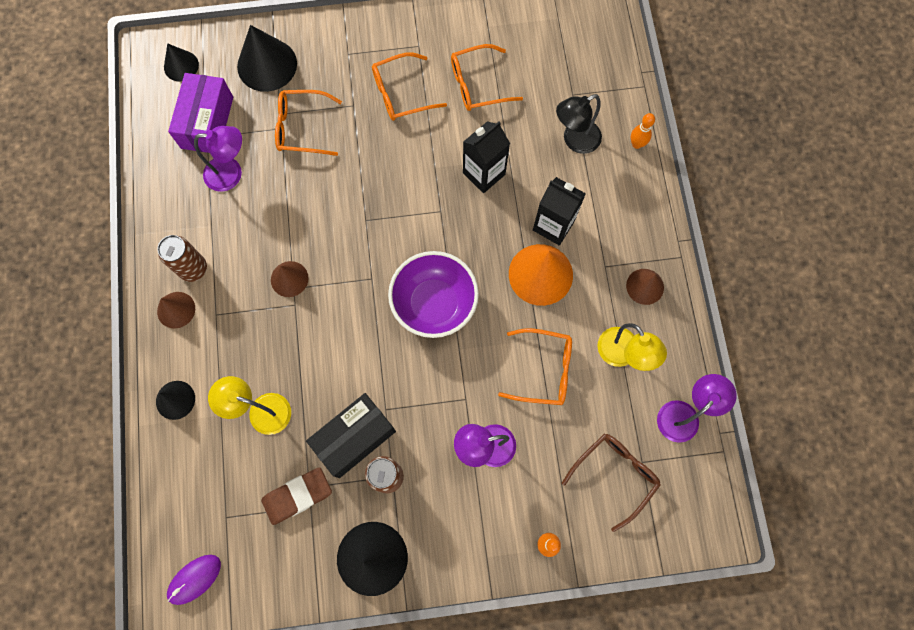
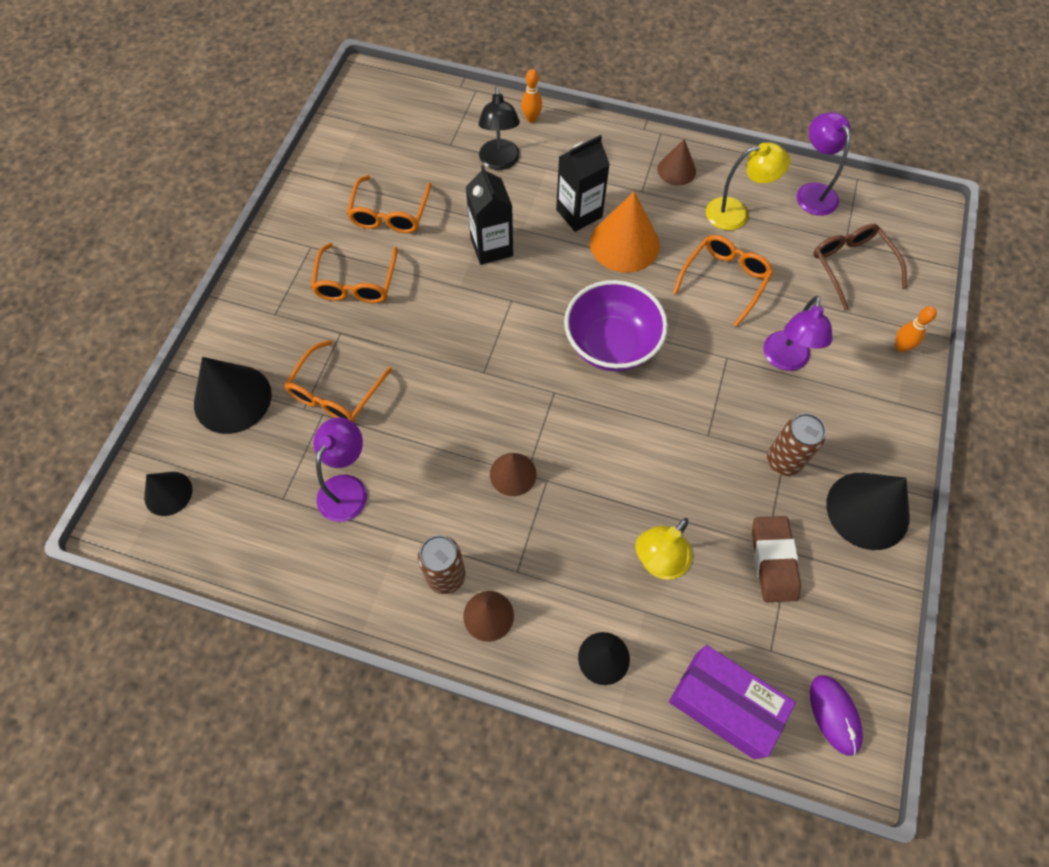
camera: 65 degrees left, 10 degrees down
purple box [168,73,233,153] -> purple box moved to [669,645,796,759]
black box [306,393,396,478] -> none

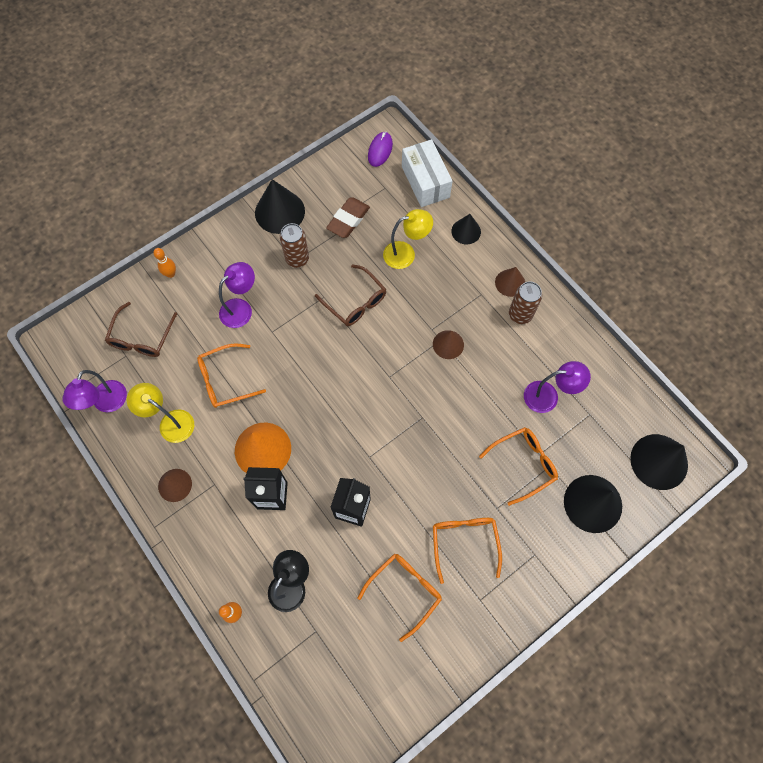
camera: 145 degrees left, 5 degrees up
black cone [144,472,192,516] -> black cone [630,434,688,490], size x1.71
orange glasses [311,243,398,303] -> orange glasses turned 45 degrees counterclockwise [433,518,502,584]
purple lamp [313,417,367,522] -> purple lamp turned 150 degrees counterclockwise [524,361,591,413]
purple bowl [564,280,668,372] -> none
purple box [669,645,796,759] -> white box [402,139,453,207]
none -> brown glasses [315,264,386,326]

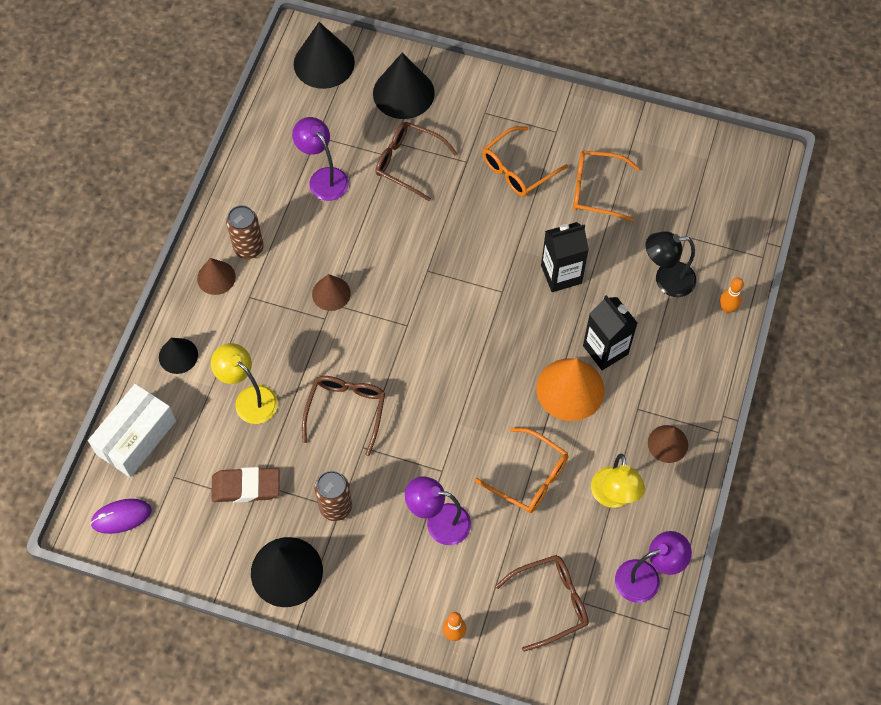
camera: 125 degrees left, 5 degrees down
orange glasses [479,427,558,506] -> brown glasses [375,122,458,201]

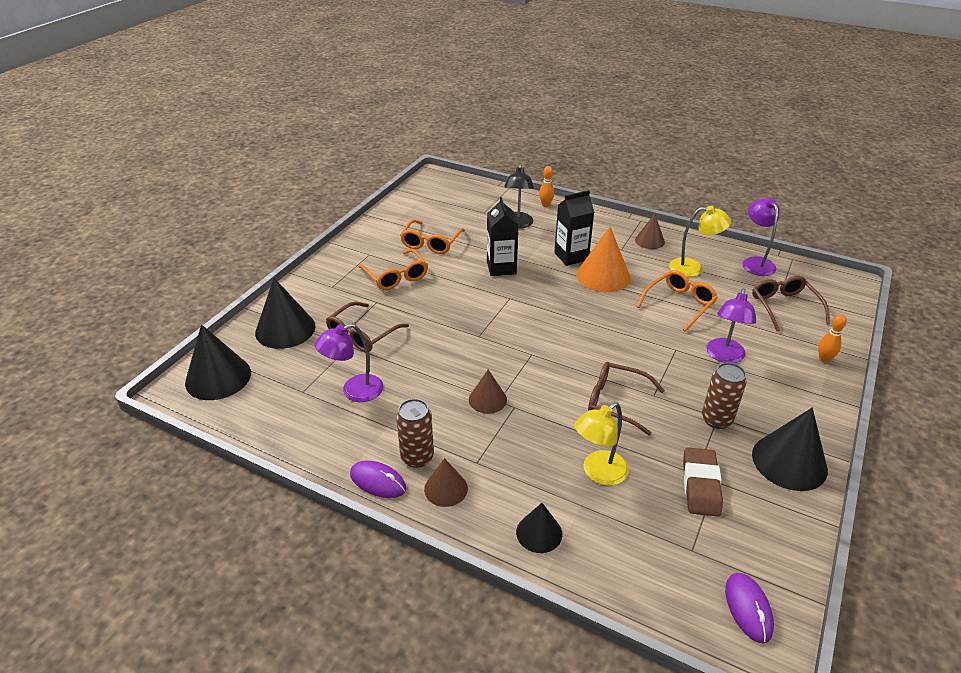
camera: 80 degrees left, 25 degrees down
white box [88,384,176,477] -> none
none -> purple mouse [350,460,406,498]

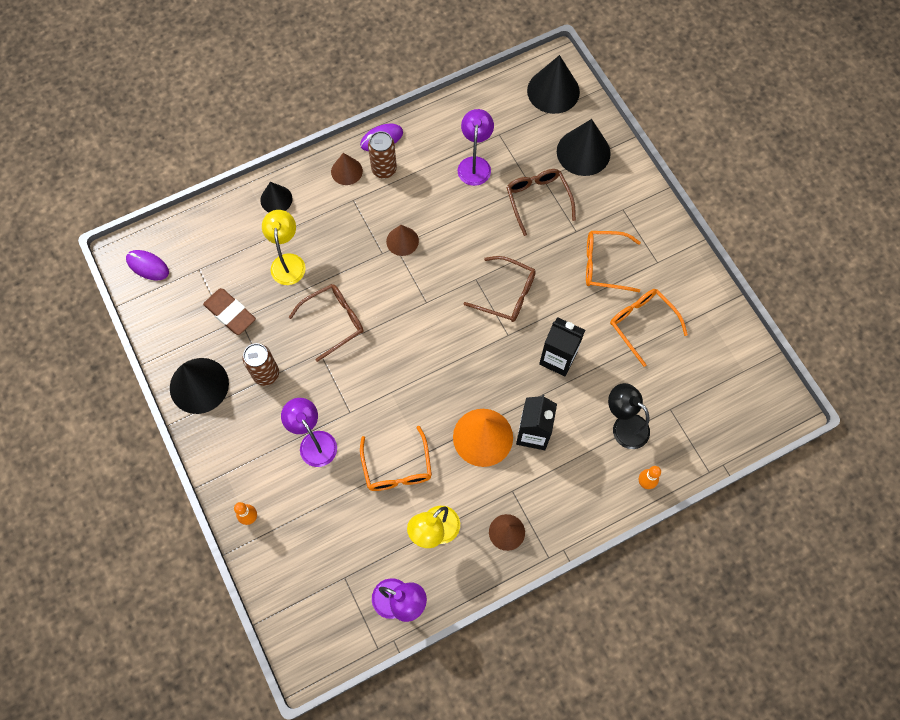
camera: 125 degrees right, 30 degrees up
brown glasses [752,276,830,331] -> brown glasses moved to [463,256,536,322]

